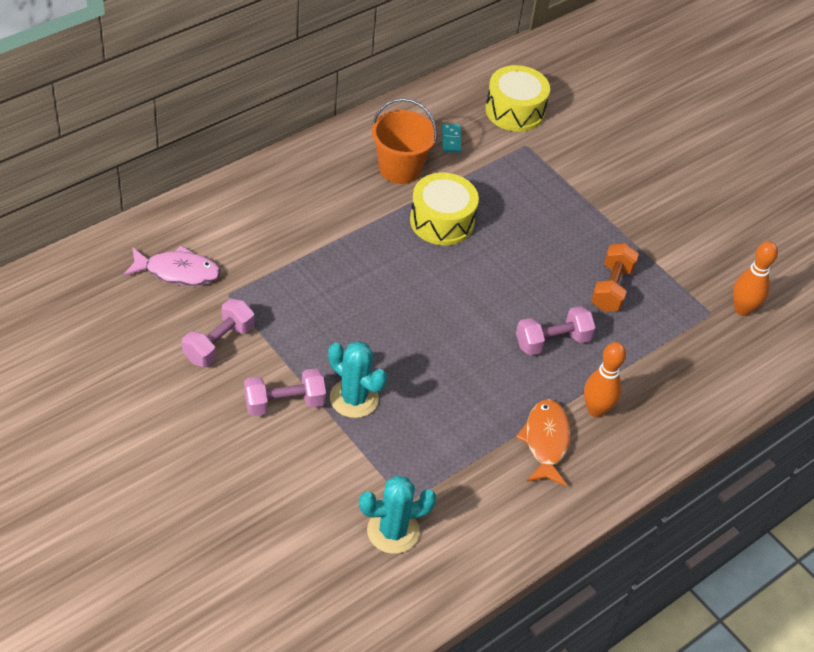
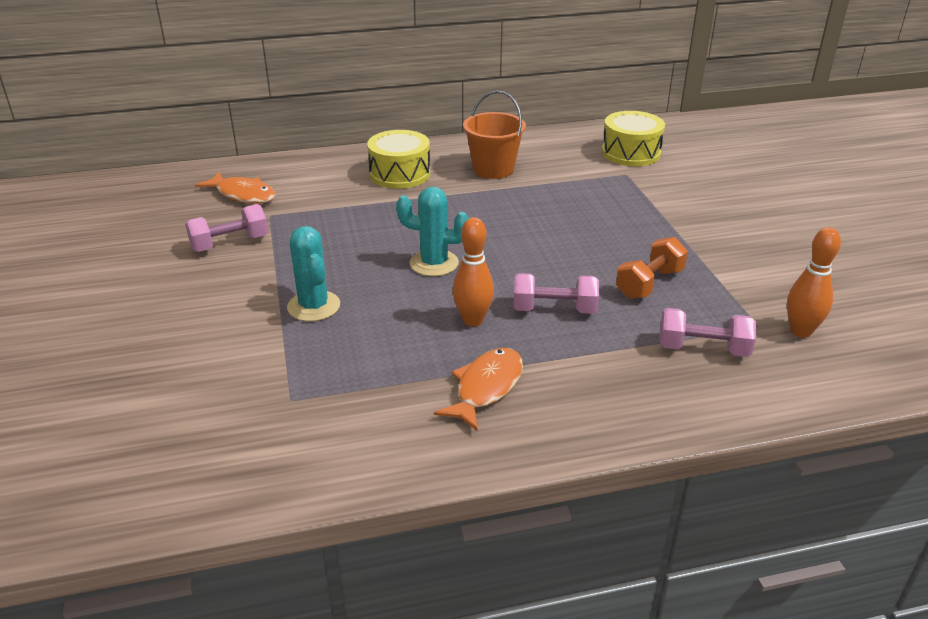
camera: 30 degrees right, 15 degrees down
pink fish [123,246,221,286] -> orange fish [195,172,276,204]
pink dumbbell [244,368,326,416] -> pink dumbbell moved to [659,308,756,357]
turquoise cactus [359,475,437,554] -> turquoise cactus moved to [396,187,469,276]
yellow drum [410,173,479,245] -> yellow drum moved to [367,130,430,189]
turquoise domino [442,124,461,153] -> none
orange bowling pin [584,342,626,417] -> orange bowling pin moved to [453,217,494,327]

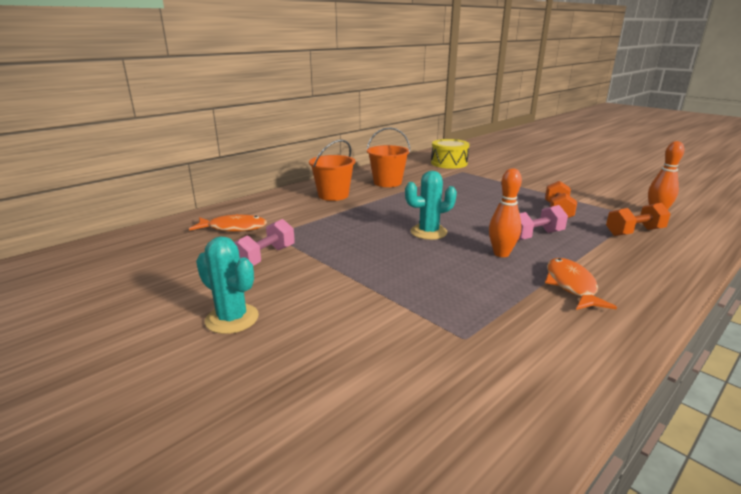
camera: 30 degrees left, 10 degrees down
turquoise cactus [287,226,340,322] -> turquoise cactus moved to [196,236,259,334]
yellow drum [367,130,430,189] -> orange bucket [309,140,356,201]
pink dumbbell [659,308,756,357] -> orange dumbbell [606,203,671,236]

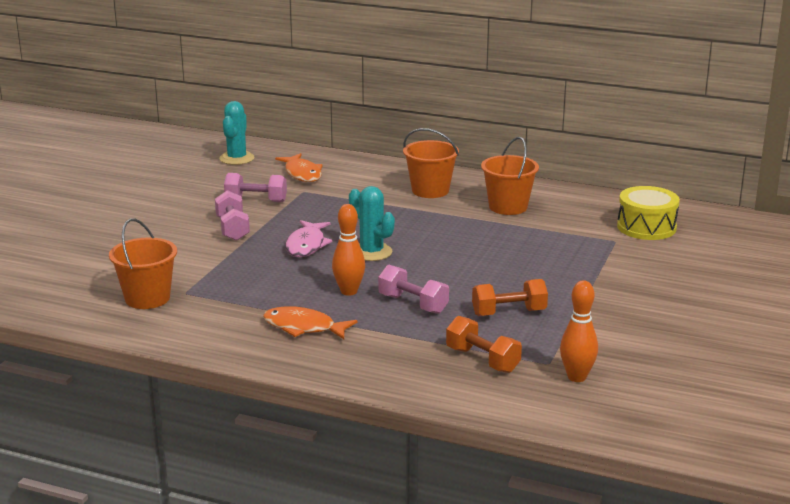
camera: 65 degrees right, 0 degrees up
turquoise cactus [196,236,259,334] -> turquoise cactus moved to [219,101,254,165]
orange fish [545,258,617,310] -> orange fish turned 135 degrees counterclockwise [263,306,357,339]
none -> orange bucket [109,218,177,309]
none -> pink dumbbell [215,190,250,241]
none -> pink fish [285,220,333,257]

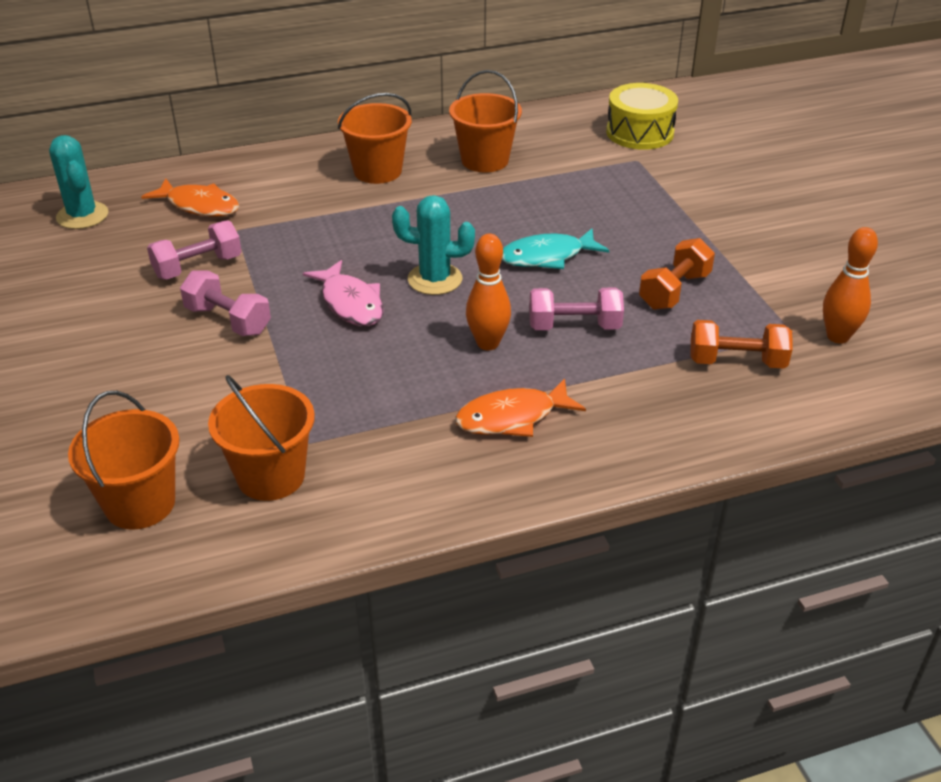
camera: 40 degrees left, 15 degrees up
none -> orange bucket [68,391,179,530]
none -> turquoise fish [502,228,609,269]

